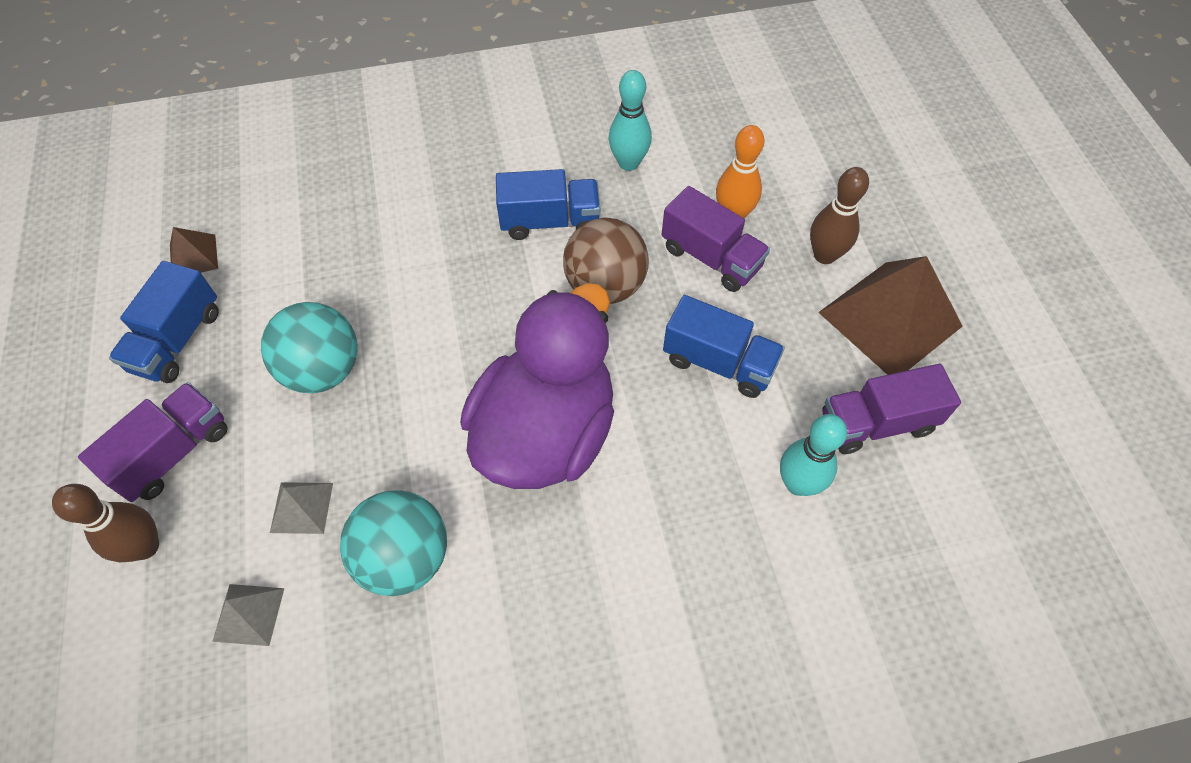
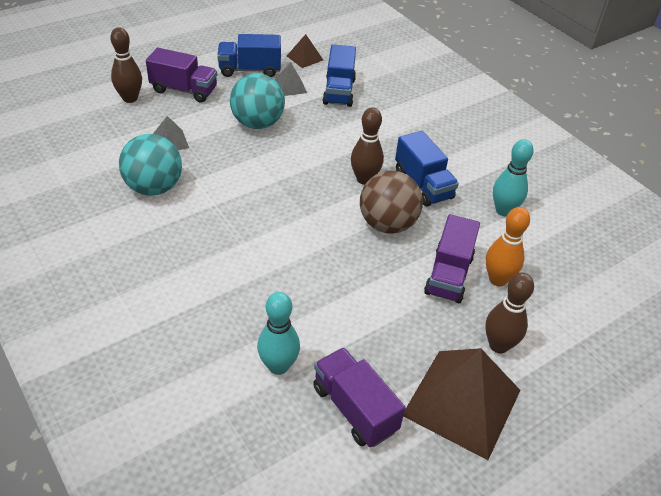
camera: 65 degrees right, 15 degrees down
grey pyramid [212,584,284,646] -> grey pyramid moved to [275,62,307,96]
purple duck [460,283,614,489] -> none
blue truck [663,295,785,398] -> blue truck moved to [323,44,356,107]
none -> brown bowling pin [351,107,384,185]

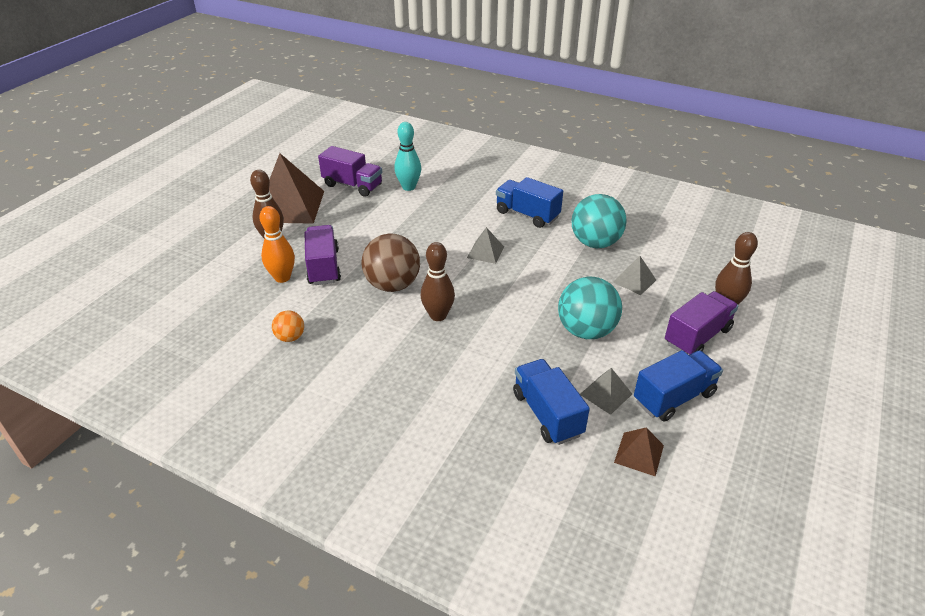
camera: 155 degrees right, 5 degrees down
purple truck [146,48,217,103] -> purple truck turned 150 degrees clockwise [665,291,739,354]
blue truck [395,131,459,207] -> blue truck moved to [496,177,563,228]
turquoise bowling pin [493,139,533,216] -> orange ball [272,310,304,342]
none -> grey pyramid [467,227,504,264]

